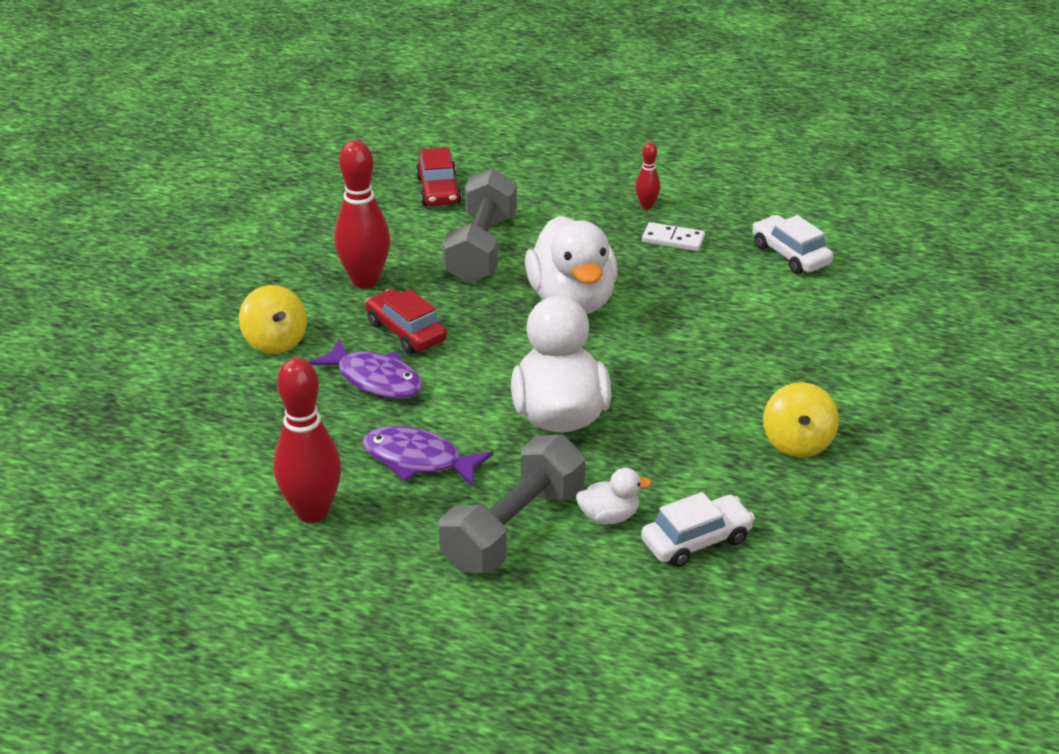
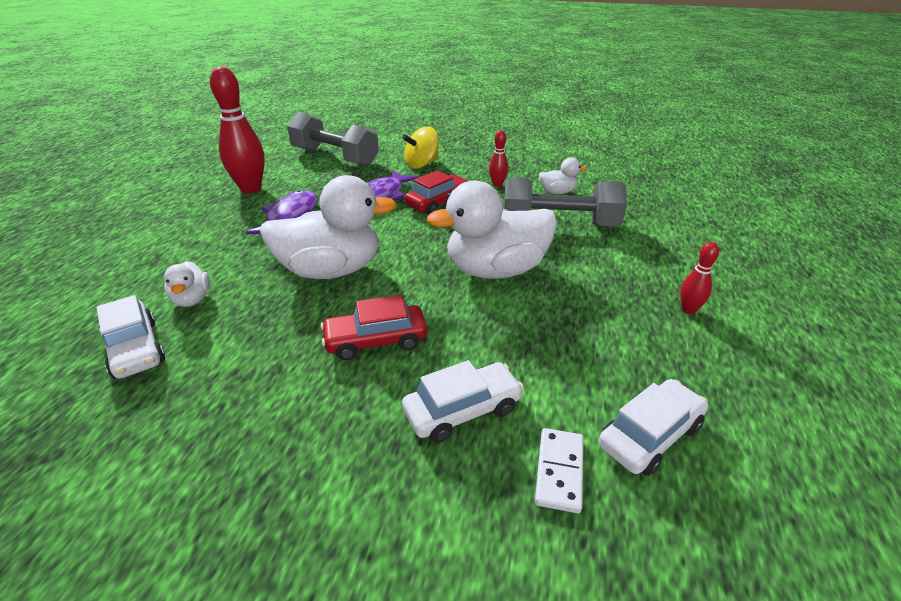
camera: 85 degrees right, 0 degrees up
red bowling pin [334,140,390,289] -> red bowling pin [489,130,508,187], size x0.48
red car [416,147,462,206] -> red car moved to [320,295,427,360]
grey dumbbell [439,434,585,573] -> grey dumbbell moved to [287,112,379,167]
white domino [642,222,705,251] -> white domino moved to [535,428,584,514]
yellow spinning top [763,382,839,458] -> none
none -> white car [402,360,524,443]
none -> white duck [539,157,587,194]

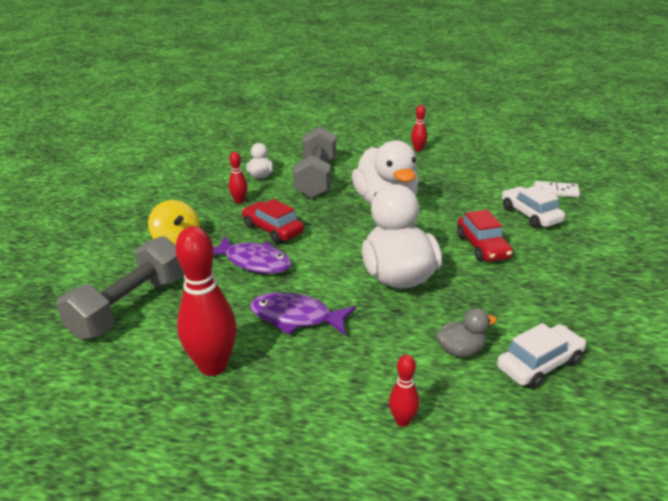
camera: 90 degrees left, 5 degrees down
white duck [164,261,210,307] -> grey duck [436,308,497,357]
white car [599,379,708,476] -> none
none -> red bowling pin [389,355,420,427]

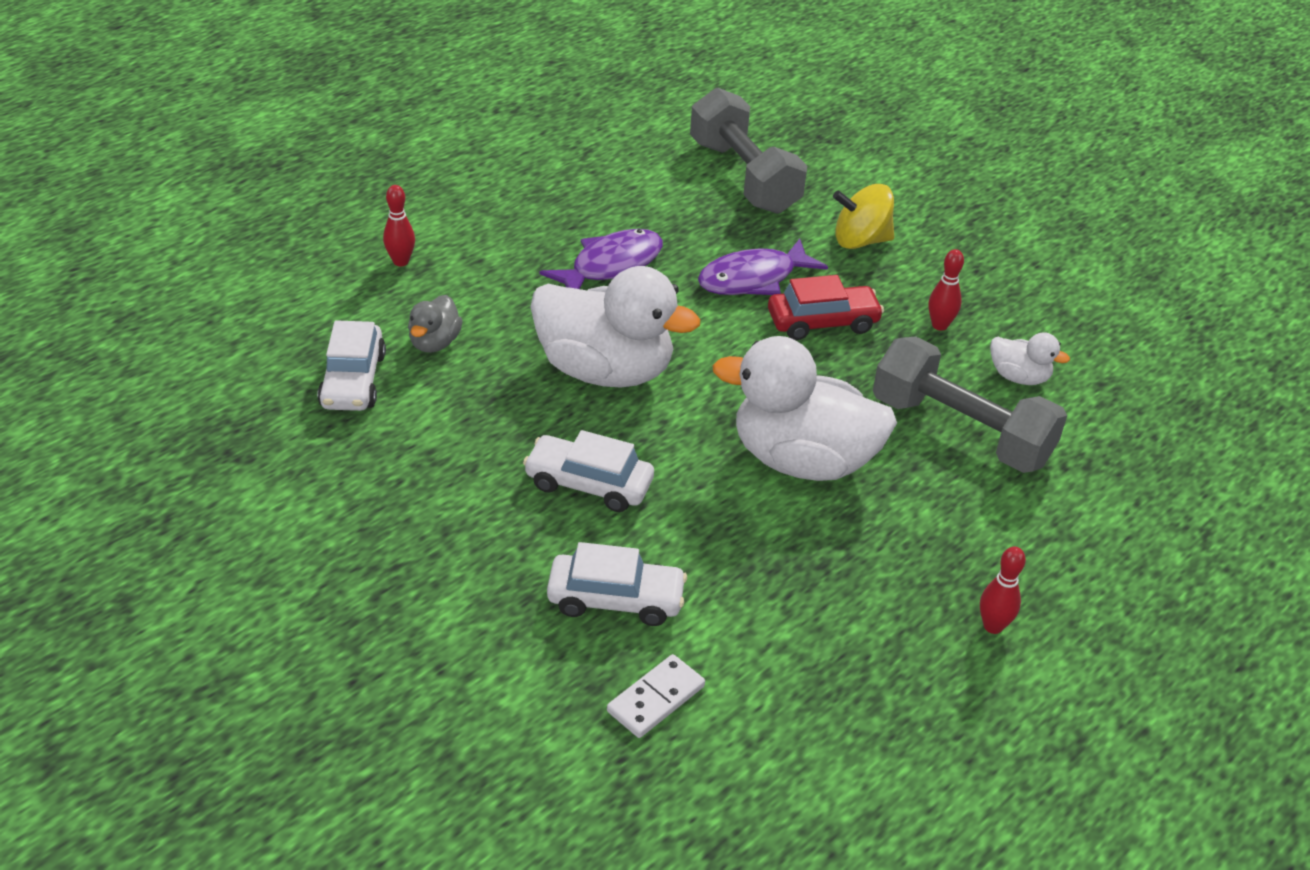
camera: 120 degrees right, 10 degrees up
red bowling pin [175,226,237,376] -> none
red car [457,210,513,262] -> white car [523,430,654,512]

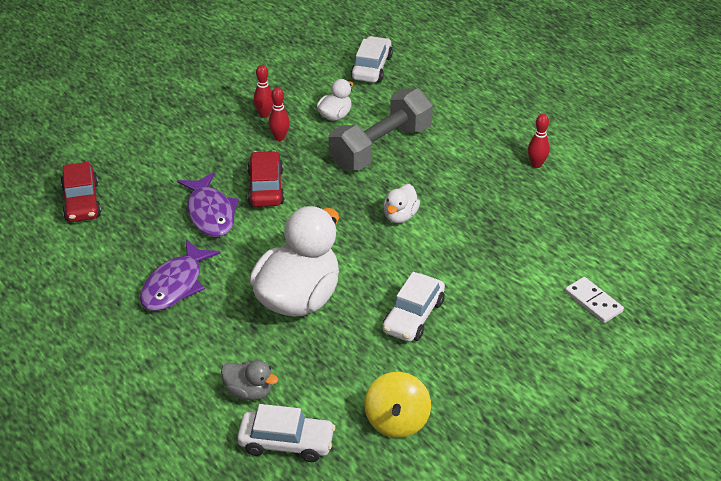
camera: 80 degrees left, 0 degrees up
red bowling pin [383,185,415,266] -> red bowling pin moved to [253,65,273,118]
purple fish [540,229,663,289] -> purple fish turned 120 degrees counterclockwise [140,239,221,311]
white car [547,542,687,626] -> white car moved to [351,36,393,83]
grey dumbbell [690,88,807,214] -> red car [61,162,101,222]
white duck [712,336,897,481] -> white duck [383,184,420,223], size x0.46
yellow spinning top [833,184,894,249] -> yellow spinning top moved to [364,372,431,438]

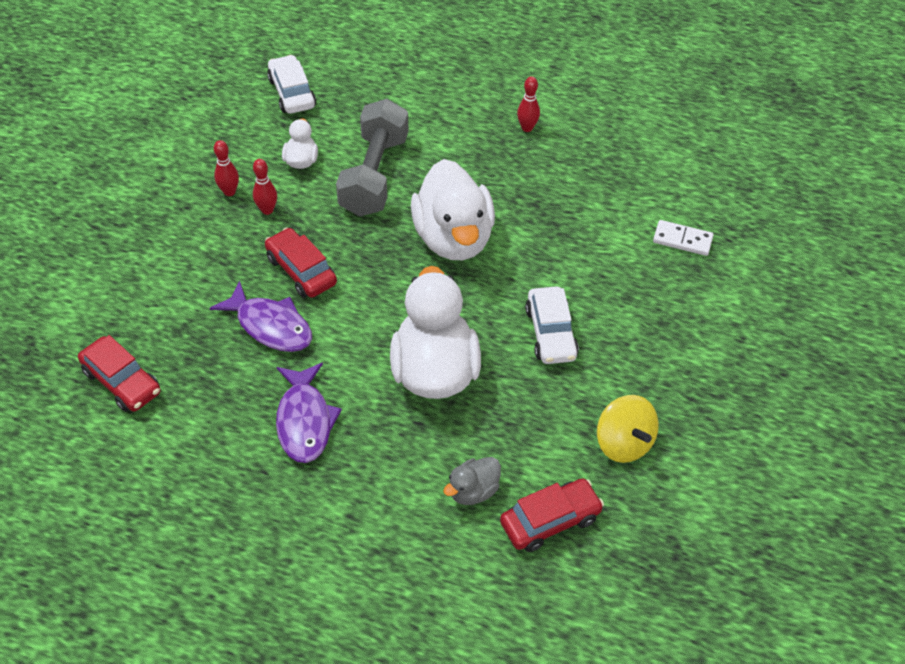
camera: 35 degrees left, 10 degrees up
grey duck [221,360,278,401] -> grey duck turned 150 degrees clockwise [443,457,501,505]
white car [237,404,335,462] -> red car [500,478,604,552]
white duck [383,184,420,223] -> white duck [411,159,495,260], size x2.18

